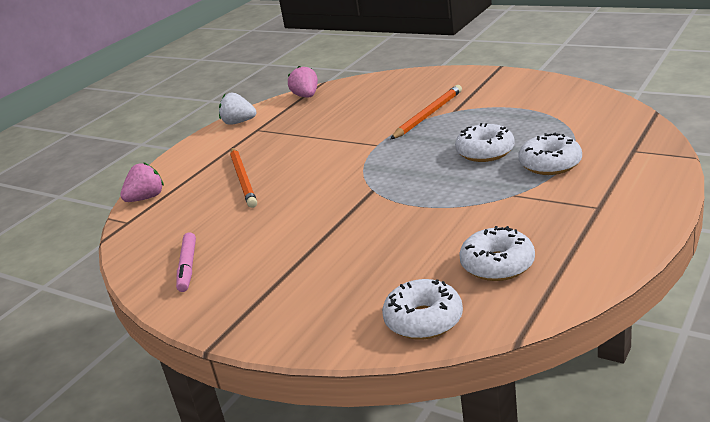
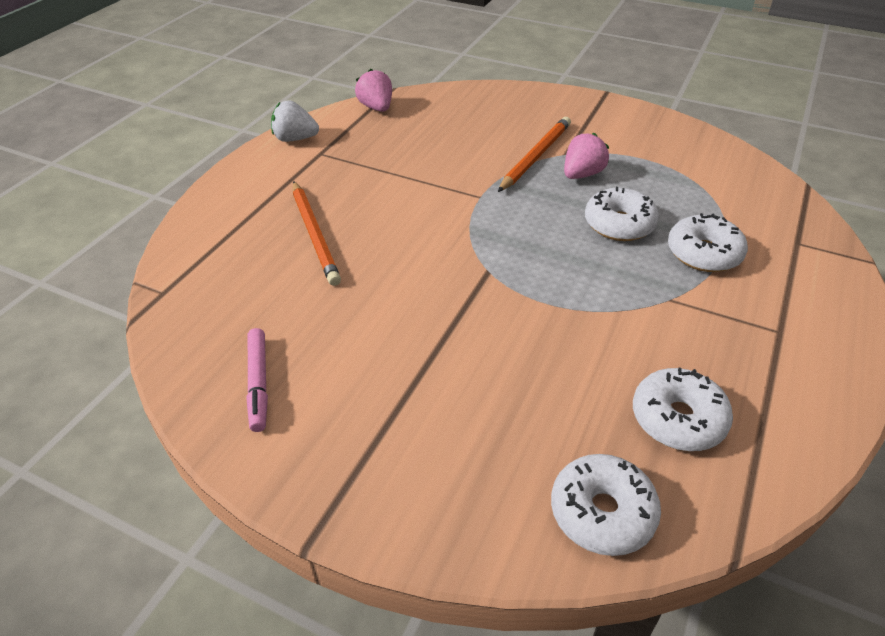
camera: 10 degrees left, 15 degrees up
pink strawberry [120,162,164,202] -> pink strawberry moved to [564,133,609,179]

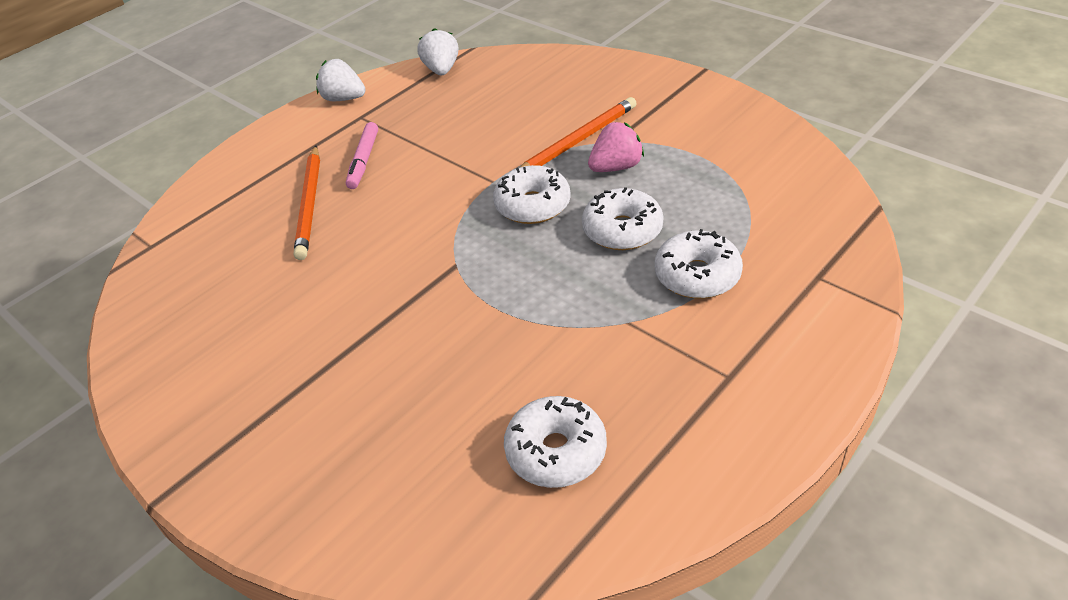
camera: 20 degrees right, 0 degrees up
pink marker [246,328,268,432] -> pink marker moved to [346,122,378,189]
pink strawberry [355,69,392,112] -> white strawberry [417,28,459,75]
white donut [551,454,661,556] -> white donut moved to [493,165,571,224]

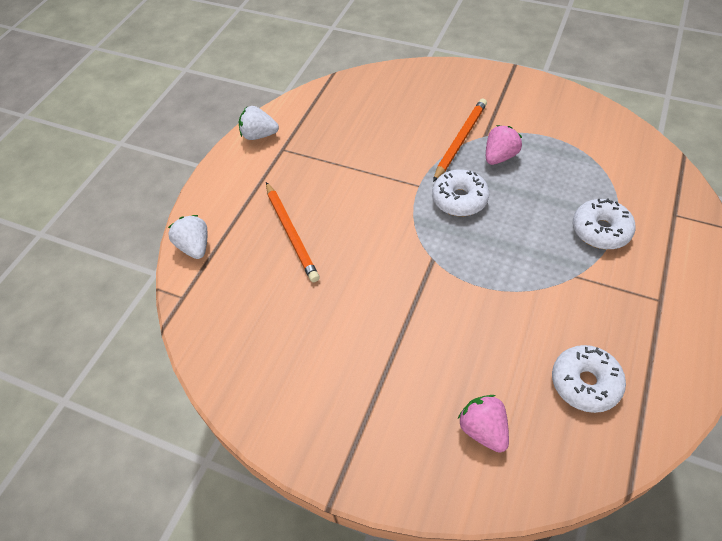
camera: 20 degrees left, 10 degrees up
pink marker [346,122,378,189] -> none
white strawberry [417,28,459,75] -> white strawberry moved to [168,215,207,259]
white donut [582,187,664,250] -> none
none -> pink strawberry [458,395,509,453]

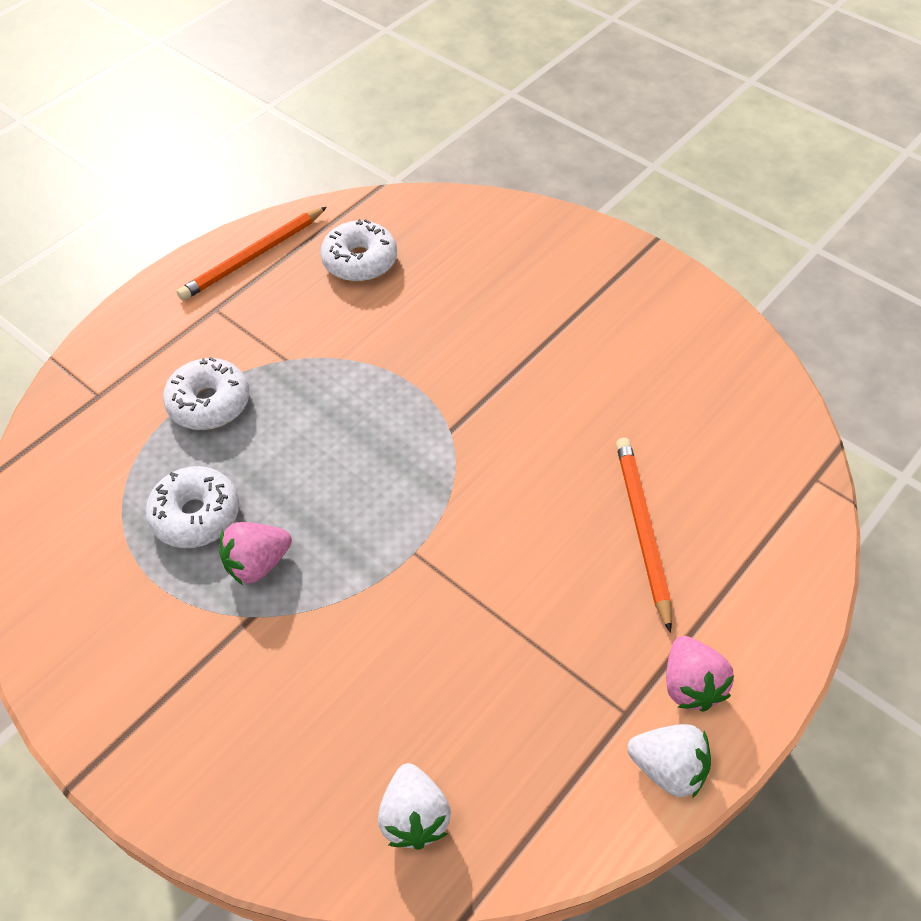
camera: 165 degrees left, 0 degrees up
white strawberry [168,215,207,259] -> white strawberry moved to [378,763,451,850]
white donut [432,169,489,216] -> white donut moved to [146,466,239,548]
orange pencil [433,99,487,182] -> orange pencil moved to [177,207,327,301]
pink strawberry [458,395,509,453] -> pink strawberry moved to [666,636,734,712]

